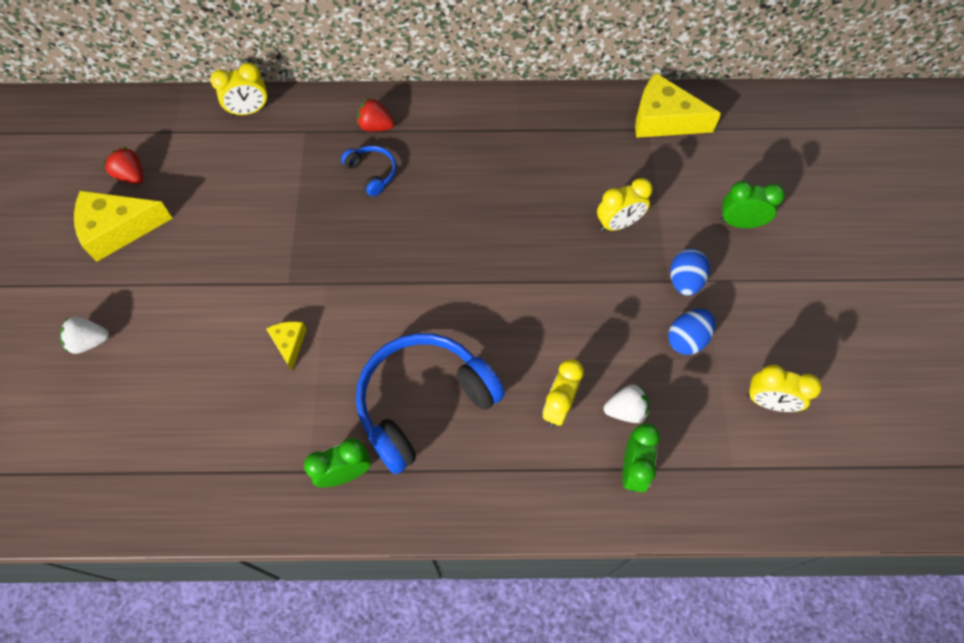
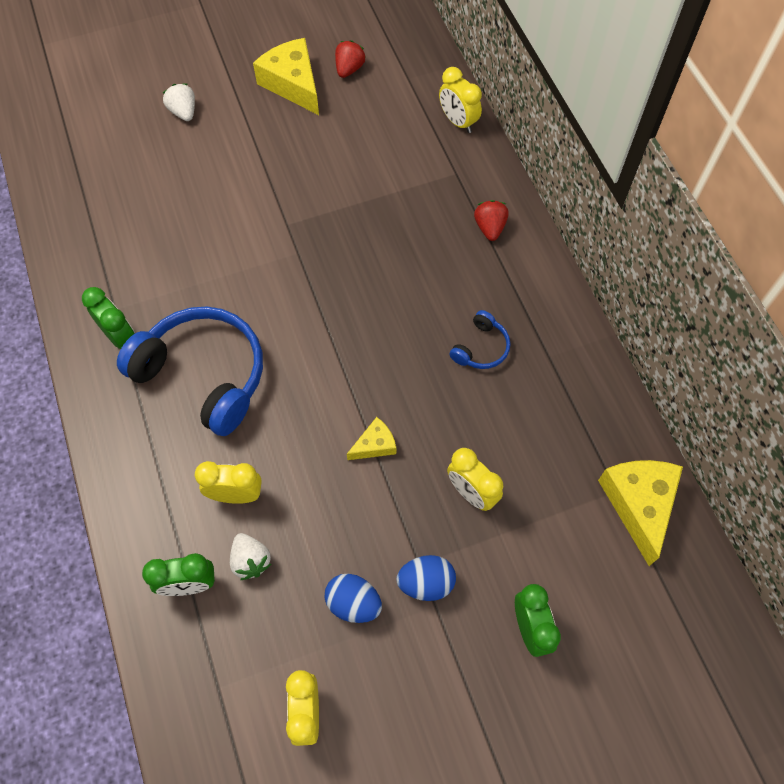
camera: 70 degrees right, 0 degrees up
yellow cheese [266,321,307,371] -> yellow cheese moved to [347,417,396,460]
blue headphones [341,146,396,196] -> blue headphones moved to [450,310,510,369]

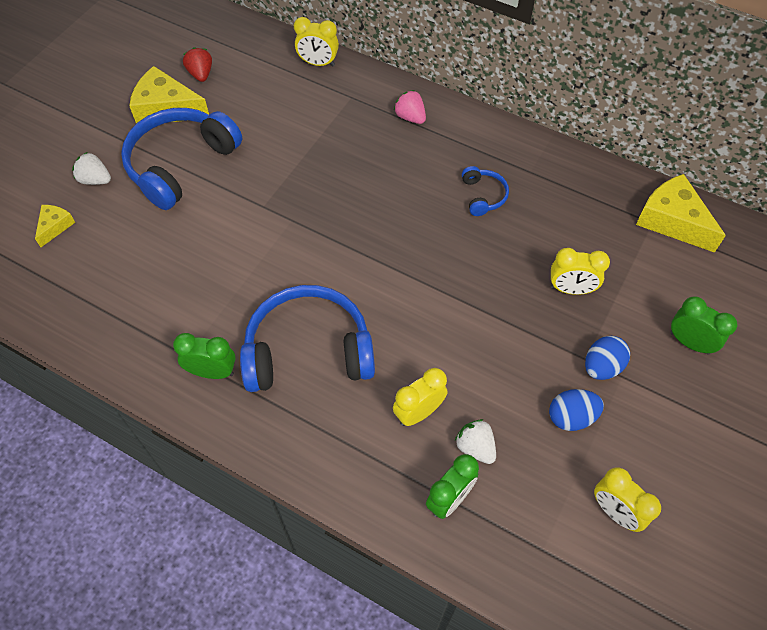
camera: 40 degrees left, 5 degrees down
white strawberry [230,533,271,580] -> white strawberry turned 150 degrees counterclockwise [455,419,496,464]
yellow cheese [347,417,396,460] -> yellow cheese moved to [35,205,75,247]
red strawberry [474,200,509,241] -> pink strawberry [394,90,426,124]
none -> blue headphones [121,108,242,210]

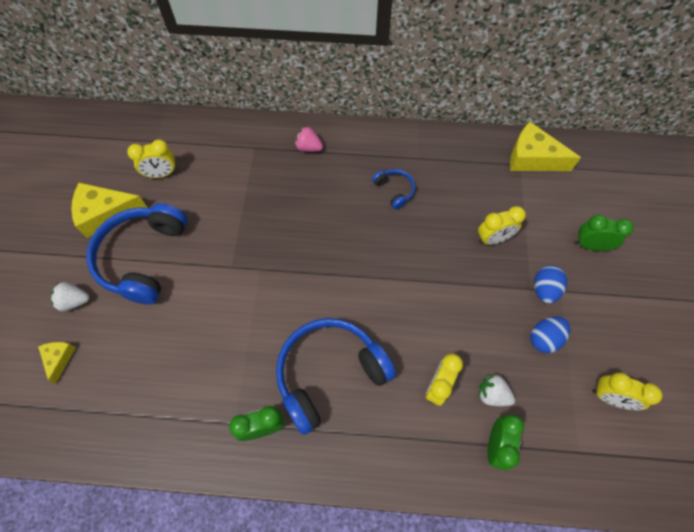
camera: 25 degrees left, 5 degrees up
red strawberry [183,47,212,82] -> none
yellow clock [294,17,339,66] -> yellow clock moved to [127,139,177,178]

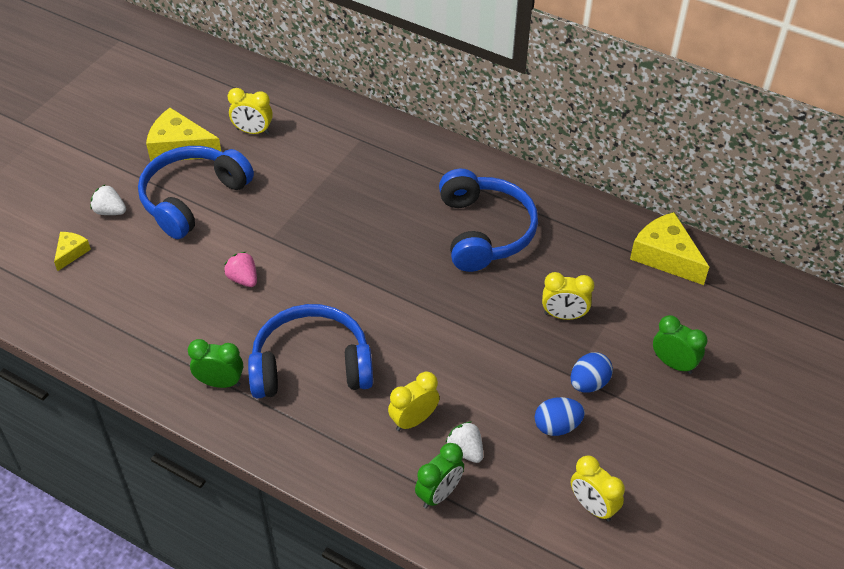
camera: 25 degrees right, 15 degrees down
pink strawberry [294,126,323,152] -> pink strawberry moved to [224,252,257,287]
blue headphones [372,169,415,209] -> blue headphones [439,169,538,272], size x2.21

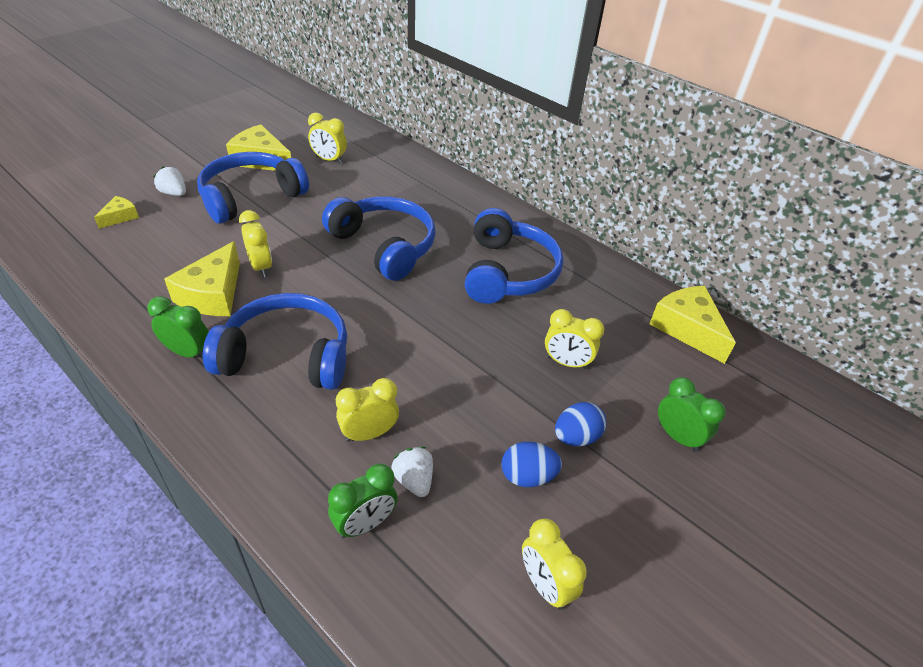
camera: 10 degrees right, 5 degrees down
pink strawberry [224,252,257,287] -> yellow clock [239,210,272,278]
none -> yellow cheese [164,241,240,316]
none -> blue headphones [322,196,436,281]

